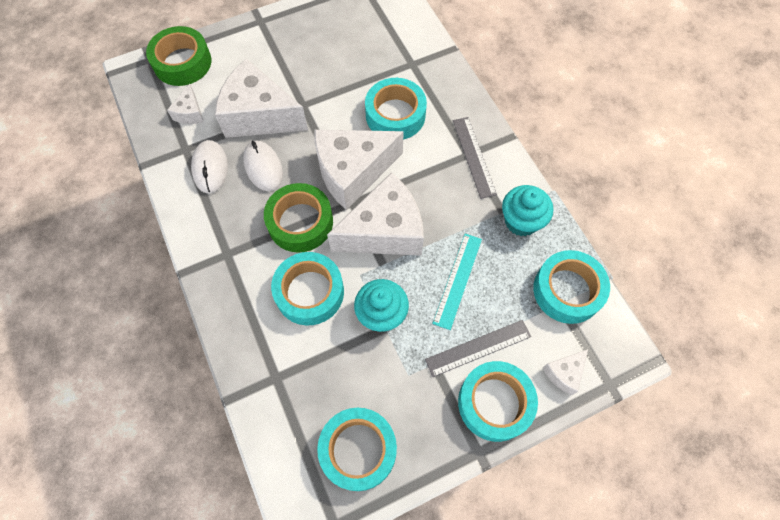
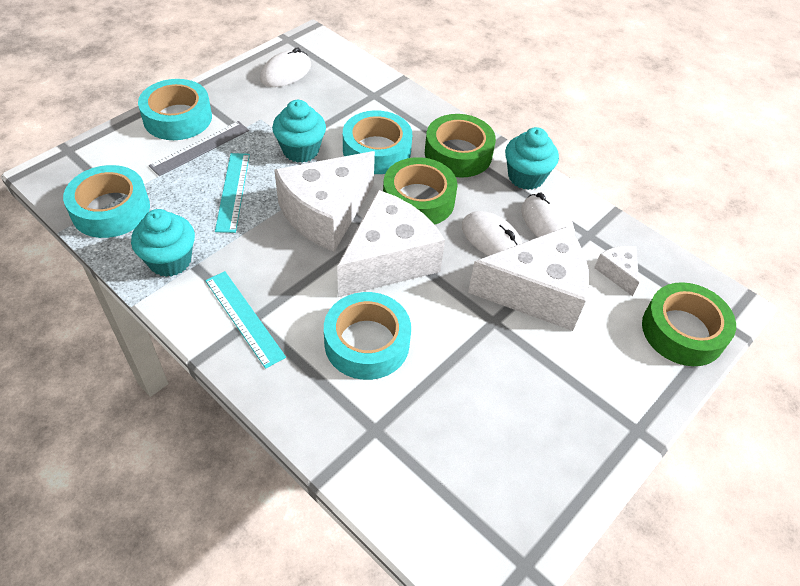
camera: 155 degrees right, 15 degrees down
turquoise tape [317,408,397,491] -> white mouse [260,47,311,87]
grey ruler [453,117,497,199] -> turquoise ruler [205,271,286,369]
white cheese [543,349,588,395] -> none
none -> green tape [425,114,496,178]
none -> turquoise cupcake [505,127,559,190]

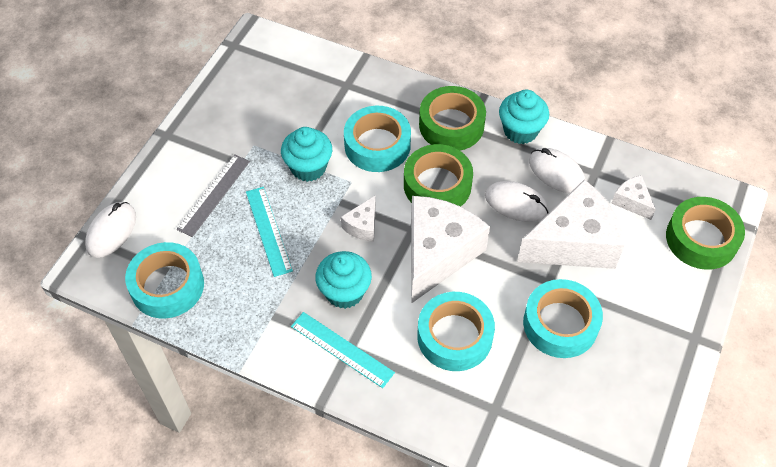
camera: 15 degrees left, 5 degrees up
turquoise cupcake [131,209,195,277] -> turquoise cupcake moved to [315,251,372,309]
turquoise tape [138,79,212,140] -> turquoise tape moved to [523,279,603,358]
white mouse [260,47,311,87] -> white mouse moved to [85,202,136,258]
white cheese [274,151,375,252] -> white cheese [341,196,376,242], size x0.45

